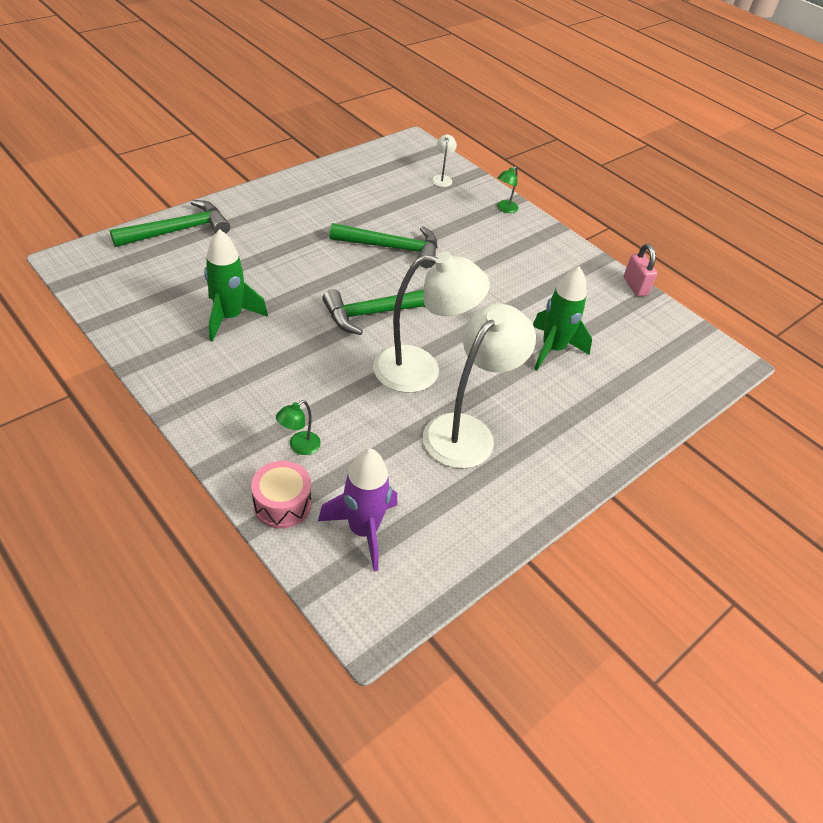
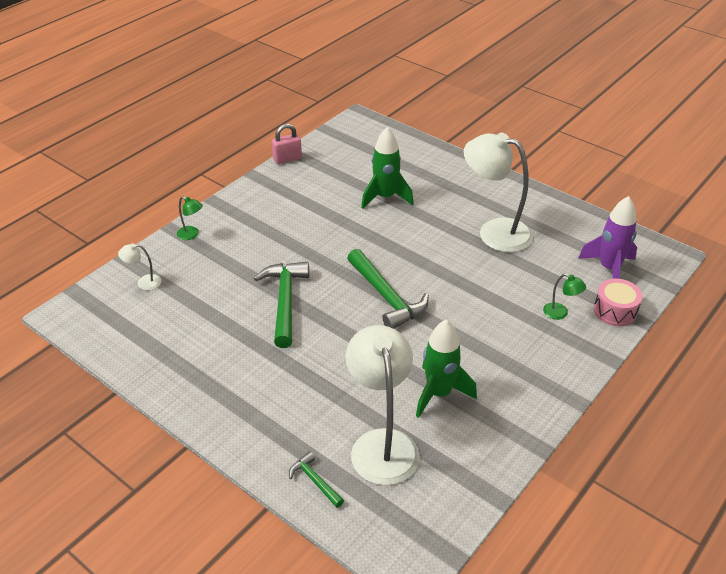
camera: 95 degrees left, 5 degrees down
green hammer [110,200,230,247] -> green hammer [289,451,344,508], size x0.50
white lamp [373,252,490,393] -> white lamp moved to [346,325,420,485]

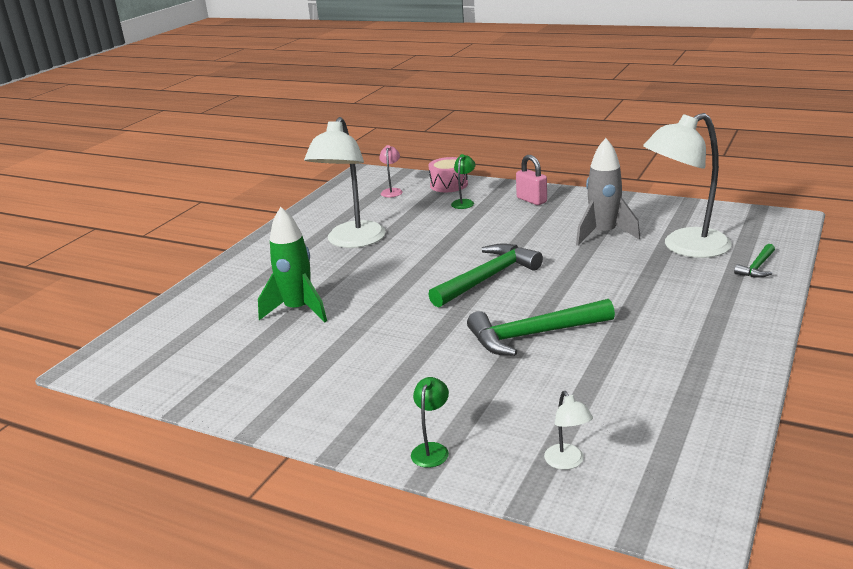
camera: 100 degrees left, 15 degrees down
pink padlock [272,124,302,164] -> pink padlock moved to [516,155,547,205]
green rocket [416,320,477,418] -> grey rocket [576,138,640,246]
purple rocket [578,196,637,279] -> pink lamp [379,145,403,197]

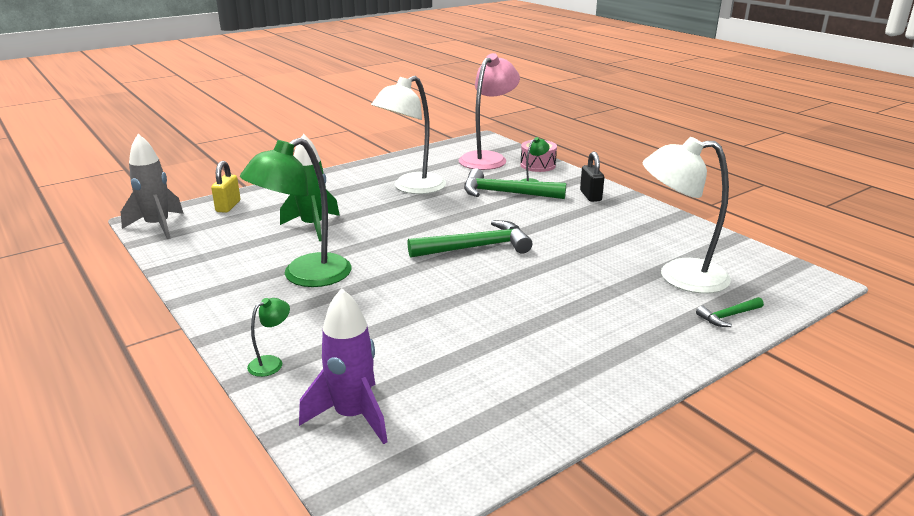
camera: 25 degrees right, 0 degrees up
pink lamp [379,145,403,197] -> pink lamp [459,53,520,170], size x2.39
green hammer [467,299,615,356] -> green hammer moved to [464,168,566,199]
pink padlock [516,155,547,205] -> black padlock [580,152,604,202]
white lamp [544,391,593,470] -> purple rocket [299,288,388,444]
grey rocket [576,138,640,246] -> grey rocket moved to [121,134,184,239]
none -> yellow padlock [211,161,241,213]
none -> green lamp [240,138,351,287]

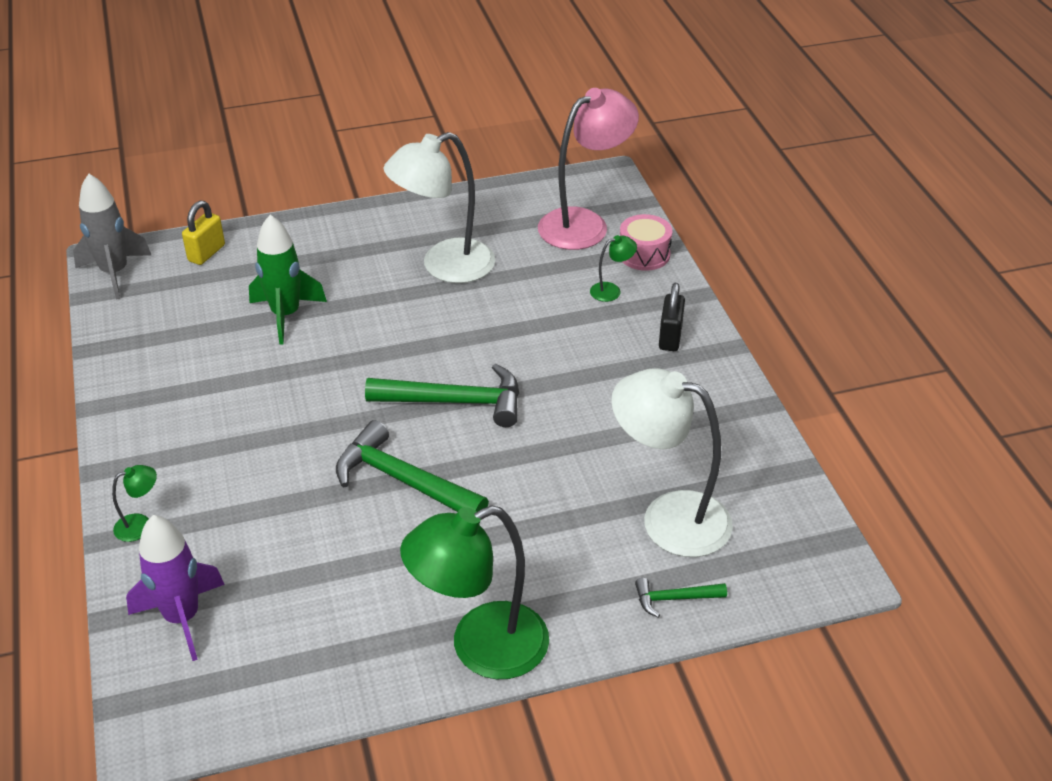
camera: 20 degrees right, 15 degrees up
green lamp [240,138,351,287] -> green lamp moved to [400,505,549,679]
green hammer [464,168,566,199] -> green hammer moved to [336,420,489,512]

